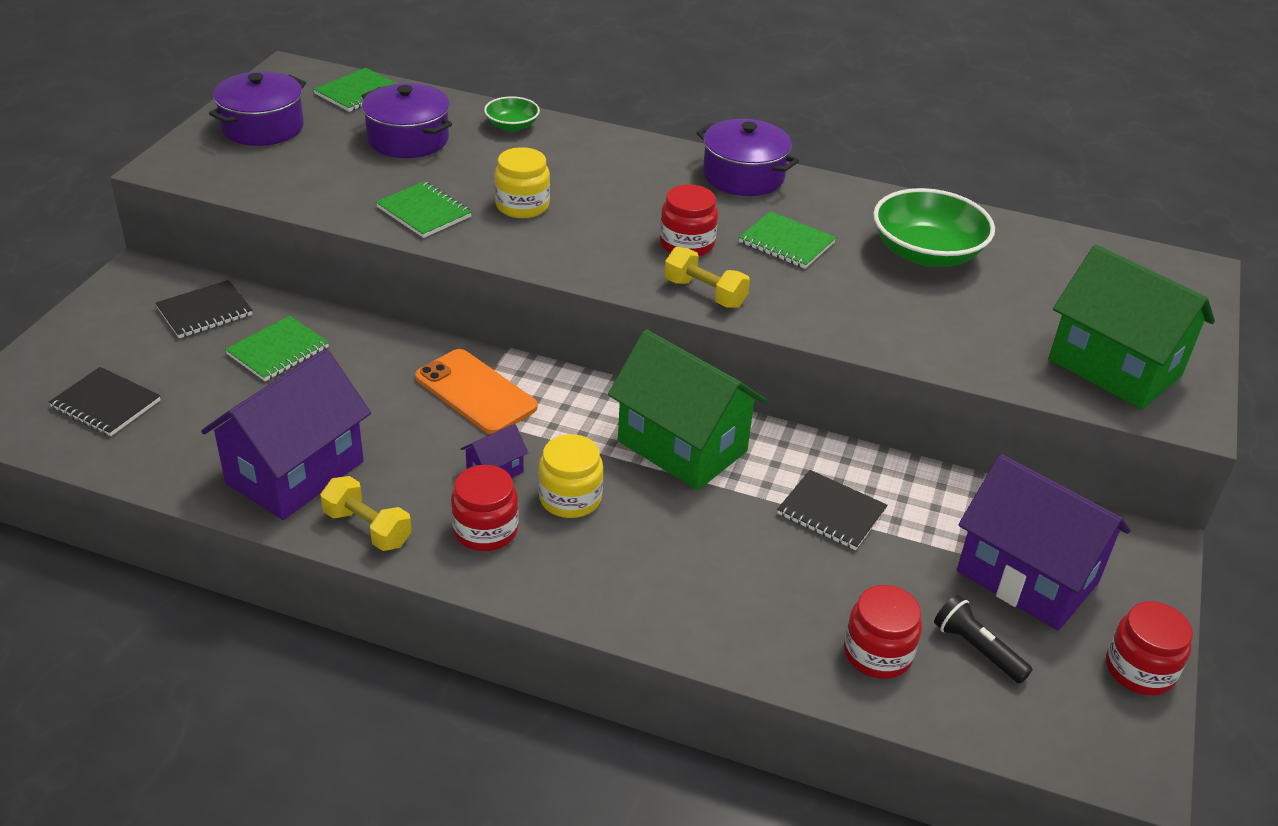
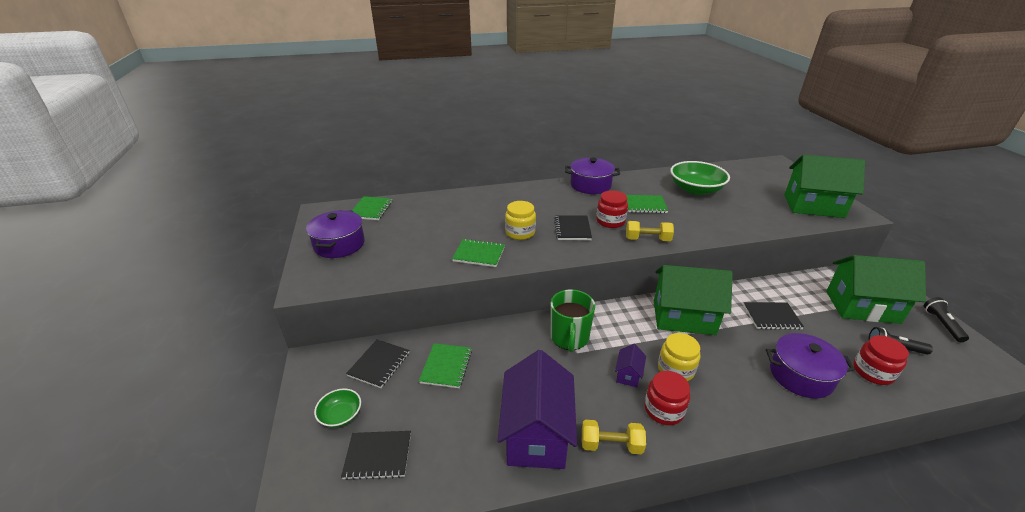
camera: 30 degrees left, 5 degrees down
purple pot [362,83,452,158] -> purple pot moved to [766,333,855,399]
orange phone [415,349,537,434] -> green mug [550,289,595,352]
green bowl [484,96,540,131] -> green bowl moved to [314,388,361,428]
purple house [957,454,1131,631] -> green house [826,255,926,324]
red jar [1106,601,1193,695] -> black flashlight [924,297,969,342]
none -> black notebook [554,215,592,240]

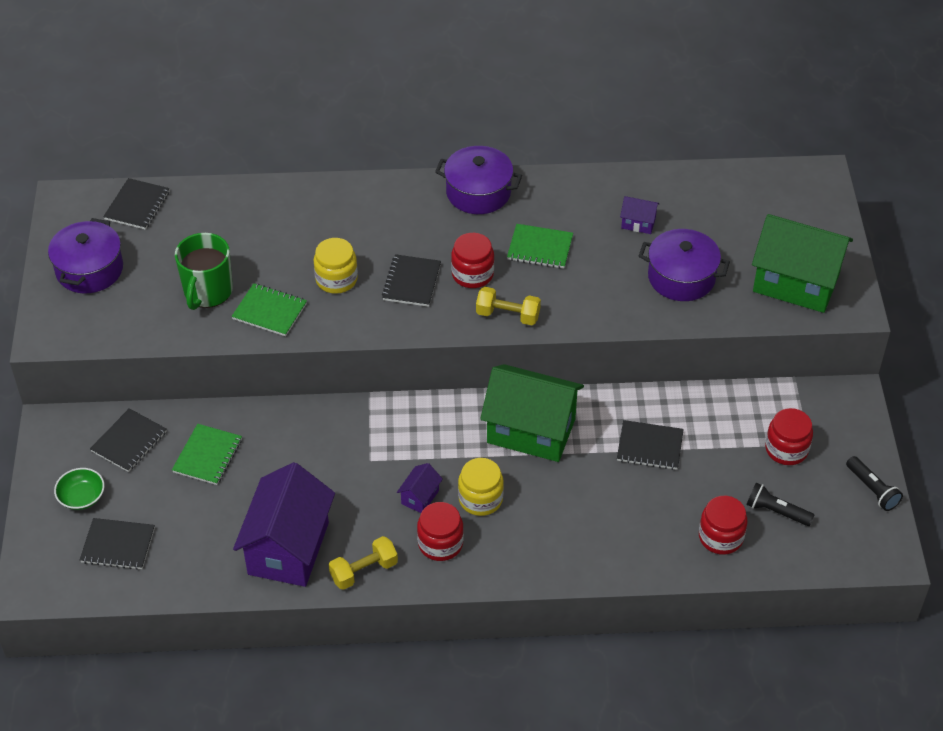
camera: 10 degrees right, 15 degrees up
green notebook [352,196,392,220] -> black notebook [103,178,170,230]
green mug [550,289,595,352] -> green mug moved to [175,233,233,310]
yellow dumbbell [582,420,646,454] -> yellow dumbbell turned 45 degrees counterclockwise [329,536,398,590]
green bowl [670,161,730,195] -> purple house [620,196,660,234]
purple pot [766,333,855,399] -> purple pot moved to [639,229,730,301]
green house [826,255,926,324] -> red jar [765,408,813,465]
black flashlight [924,297,969,342] -> black flashlight turned 135 degrees clockwise [846,456,903,511]

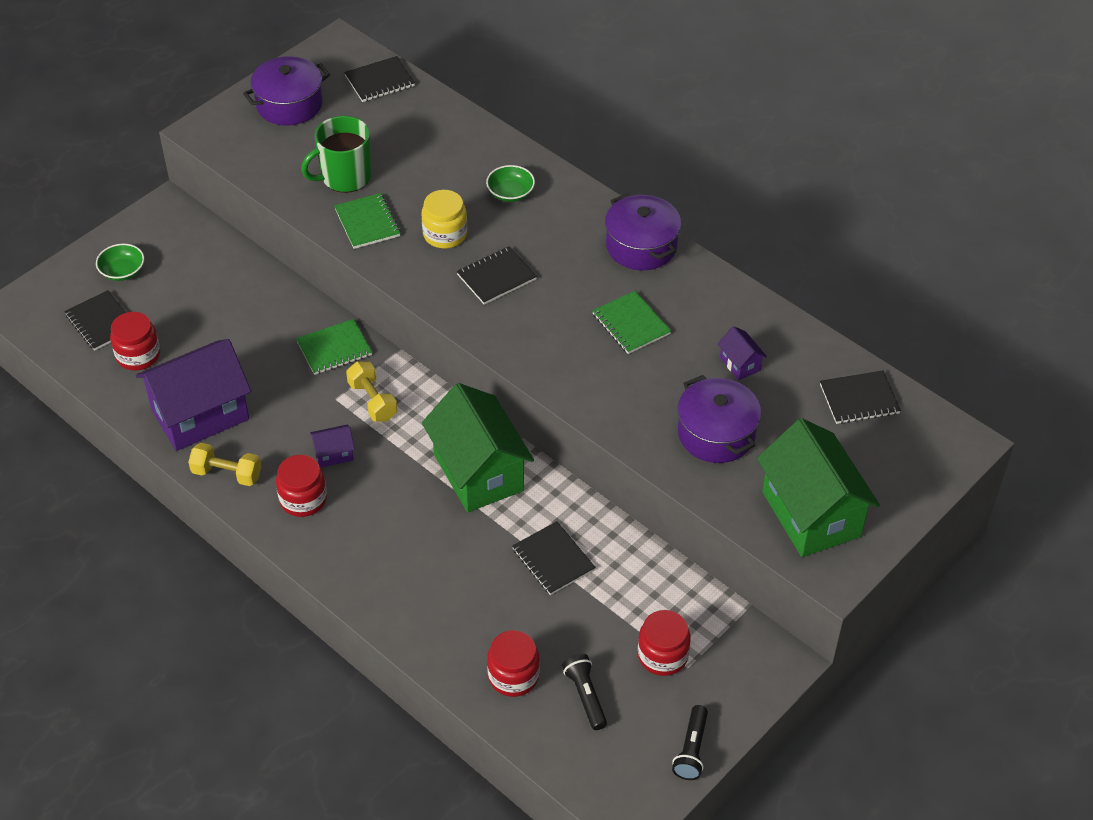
camera: 45 degrees right, 0 degrees up
black notebook [90,408,167,472] -> black notebook moved to [820,371,901,424]
green notebook [172,424,242,485] -> green notebook moved to [296,319,372,375]
red jar [451,233,494,288] -> red jar moved to [110,312,160,371]
yellow jar [458,458,504,516] -> none
yellow dumbbell [476,287,541,325] -> yellow dumbbell moved to [346,361,397,422]
none -> green bowl [486,165,535,202]

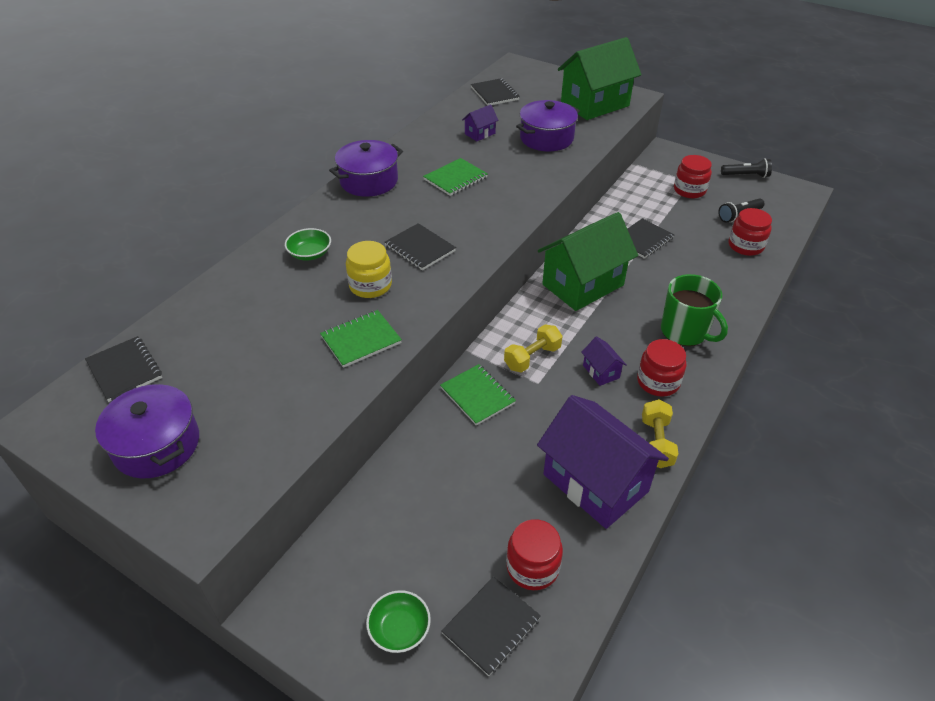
camera: 100 degrees left, 5 degrees down
green mug [301,116,371,193] -> green mug moved to [661,274,728,346]

